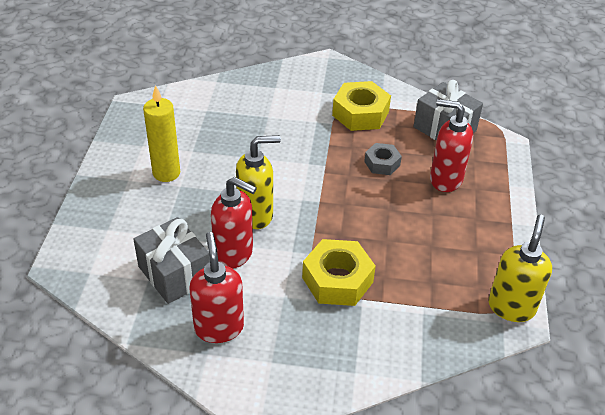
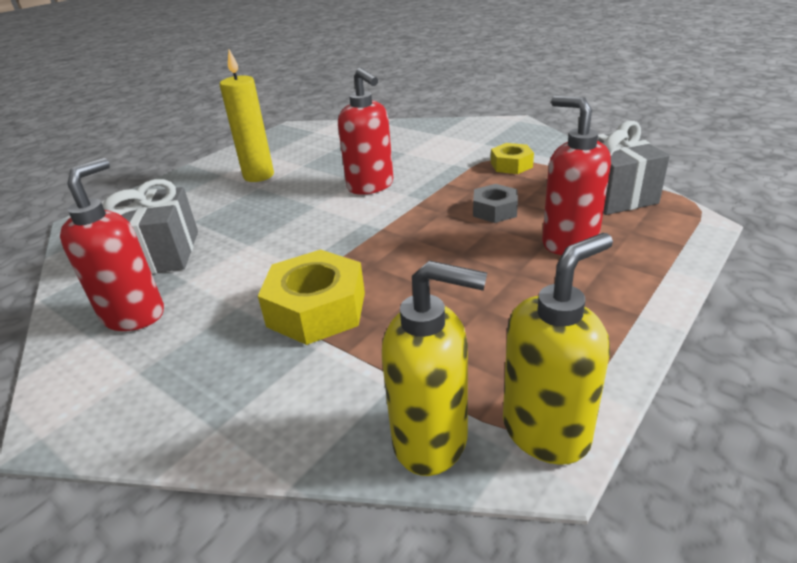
camera: 35 degrees right, 10 degrees down
red soap dispenser [211,177,257,269] -> red soap dispenser moved to [338,67,393,195]
yellow soap dispenser [236,135,281,229] -> yellow soap dispenser moved to [382,260,487,476]
yellow nut [332,81,391,131] -> yellow nut [491,143,534,174], size x0.58

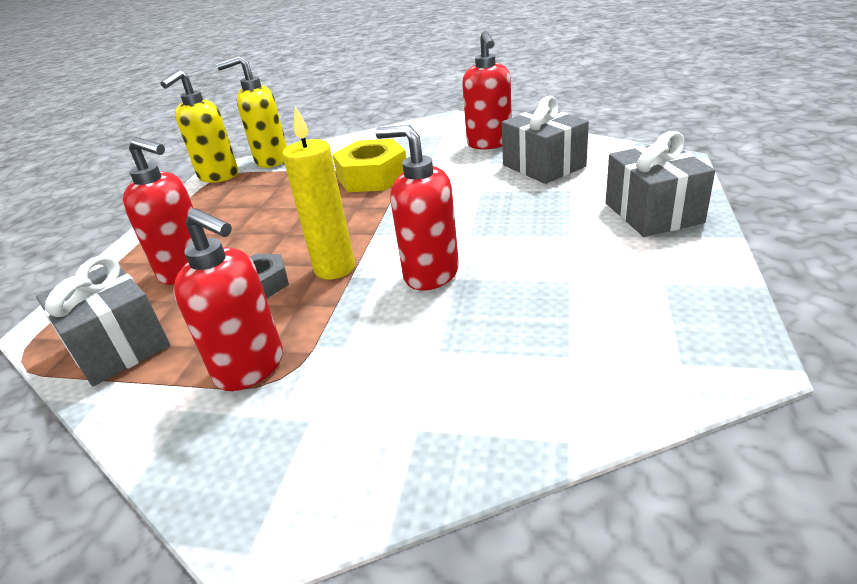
camera: 155 degrees right, 0 degrees up
yellow candle [220,49,274,182] -> yellow candle moved to [282,106,355,280]
yellow nut [491,143,534,174] -> red soap dispenser [173,208,283,391]
none -> grey gift [606,131,715,237]

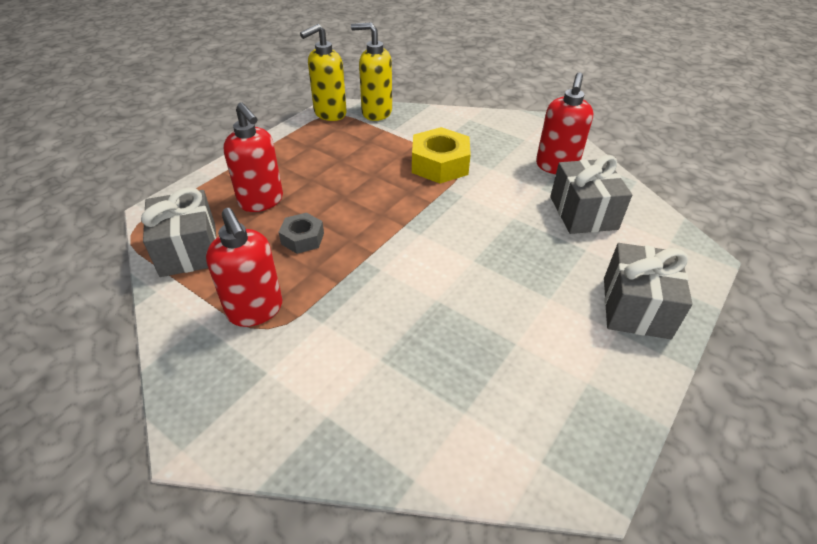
camera: 20 degrees right, 10 degrees up
yellow candle [282,106,355,280] -> none
red soap dispenser [375,125,459,291] -> none

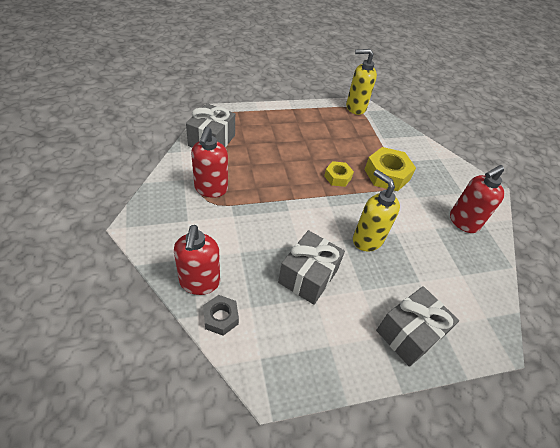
camera: 35 degrees right, 5 degrees up
red soap dispenser [223,103,283,212] -> red soap dispenser moved to [174,225,220,295]
grey nut [279,213,324,254] -> grey nut moved to [203,295,239,336]
yellow soap dispenser [351,22,392,121] -> yellow soap dispenser moved to [353,170,400,251]
grey gift [550,155,632,234] -> grey gift moved to [278,230,345,305]
none -> yellow nut [324,161,354,187]

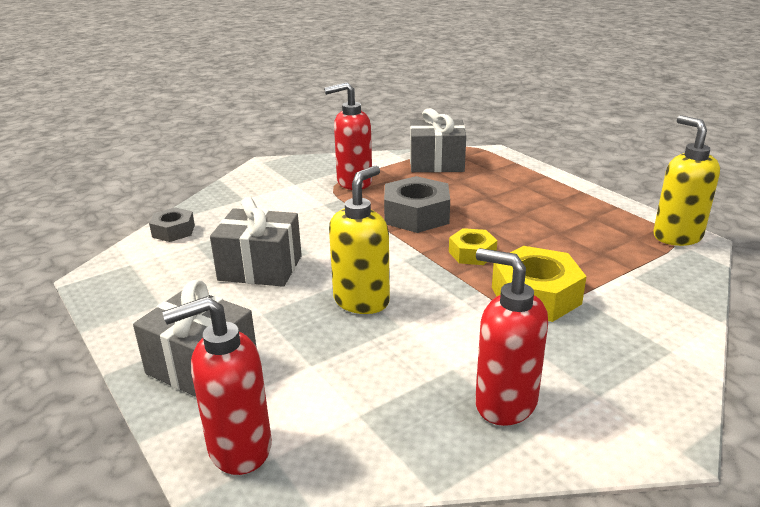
camera: 75 degrees right, 20 degrees down
red soap dispenser [174,225,220,295] -> red soap dispenser moved to [162,296,272,475]
none -> grey nut [384,176,450,233]

